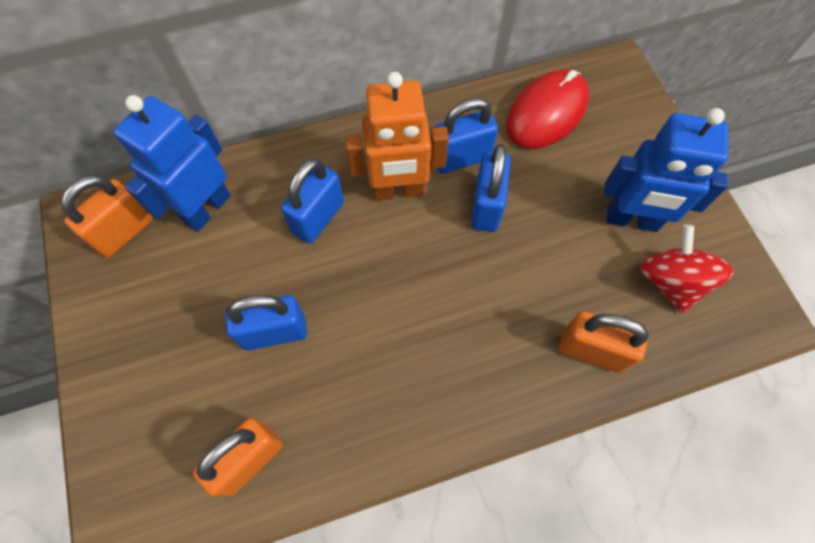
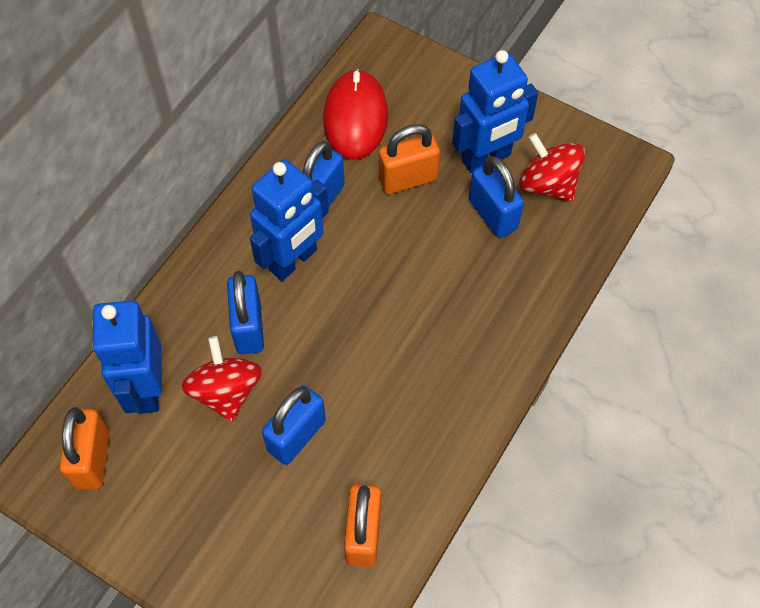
camera: 40 degrees left, 5 degrees down
orange robot [345,72,449,201] -> blue robot [250,159,329,281]
blue padlock [471,144,511,232] -> blue padlock moved to [469,156,524,238]
orange padlock [559,311,649,373] -> orange padlock moved to [379,124,440,194]
none -> red spinning top [181,336,262,422]

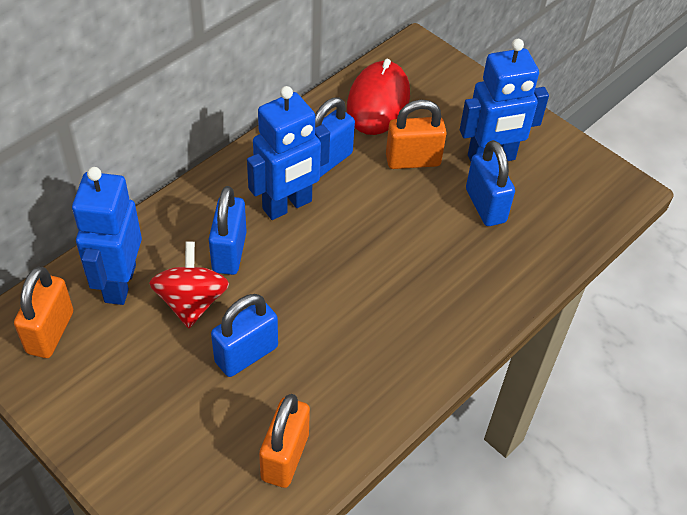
camera: 10 degrees right, 10 degrees down
red spinning top [519,133,585,201] -> none

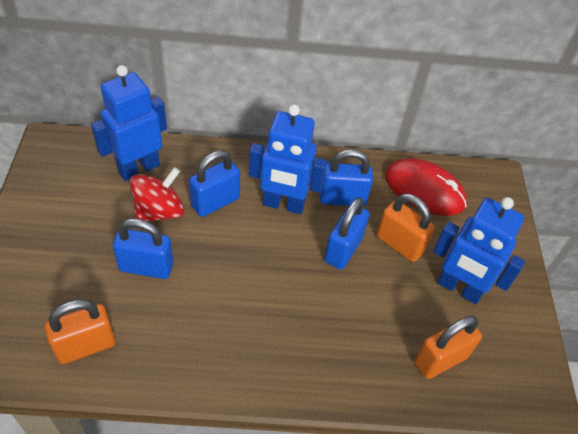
camera: 45 degrees right, 0 degrees up
orange padlock [14,266,73,358] -> orange padlock moved to [414,316,482,379]
red mouse [347,59,410,135] -> red mouse turned 60 degrees clockwise [385,158,467,216]
blue padlock [466,140,515,226] -> blue padlock moved to [324,197,370,269]

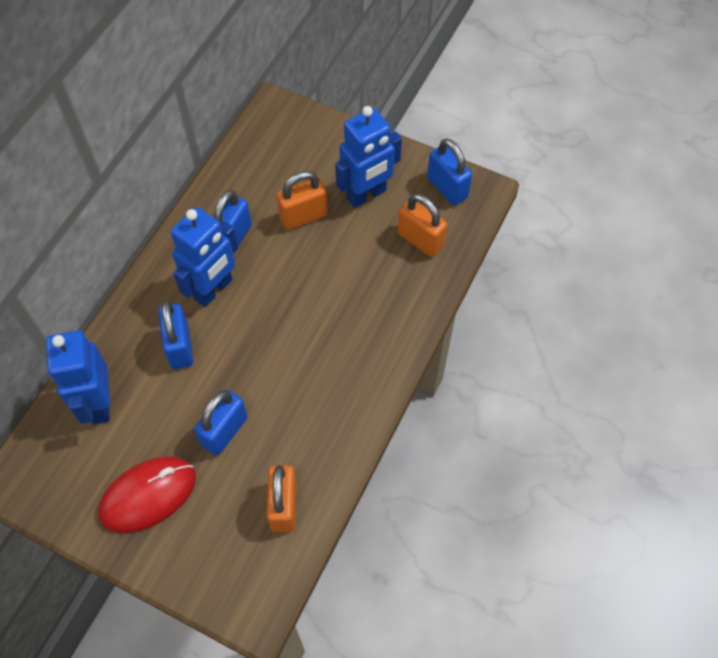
camera: 60 degrees left, 10 degrees up
red spinning top [130,167,184,222] -> none
blue padlock [324,197,370,269] -> blue padlock moved to [427,138,472,205]
red mouse [385,158,467,216] -> red mouse moved to [98,456,196,533]
orange padlock [414,316,482,379] -> orange padlock turned 45 degrees counterclockwise [398,194,447,257]

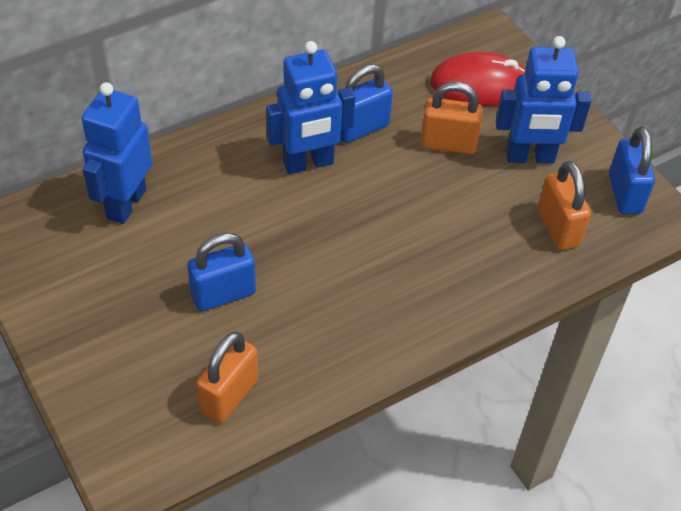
camera: 30 degrees right, 10 degrees down
red mouse [98,456,196,533] -> red mouse moved to [430,52,525,106]
blue padlock [158,301,193,369] -> none

